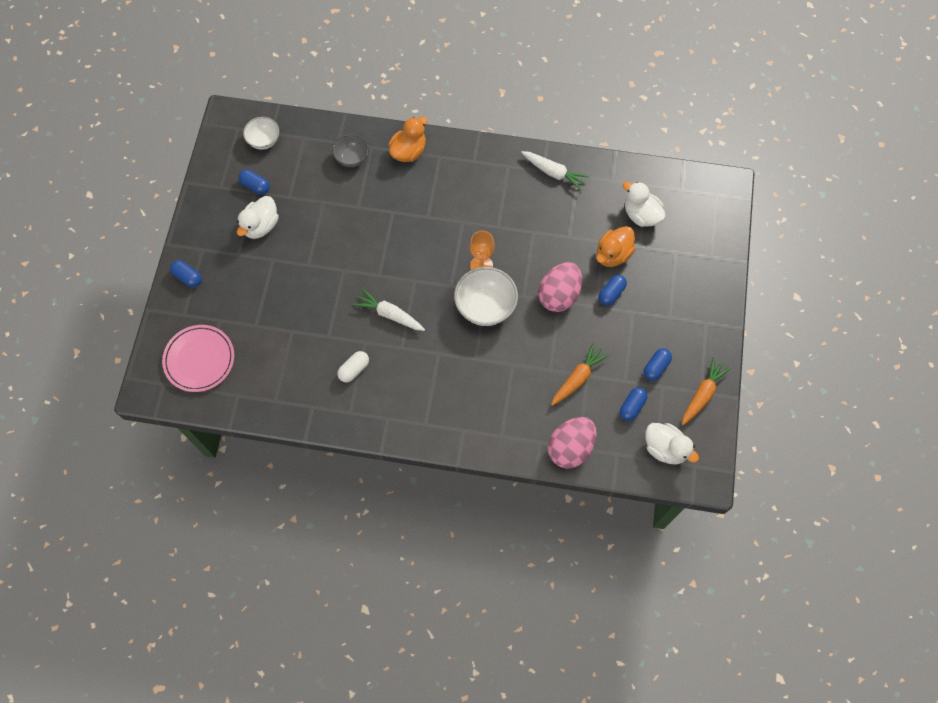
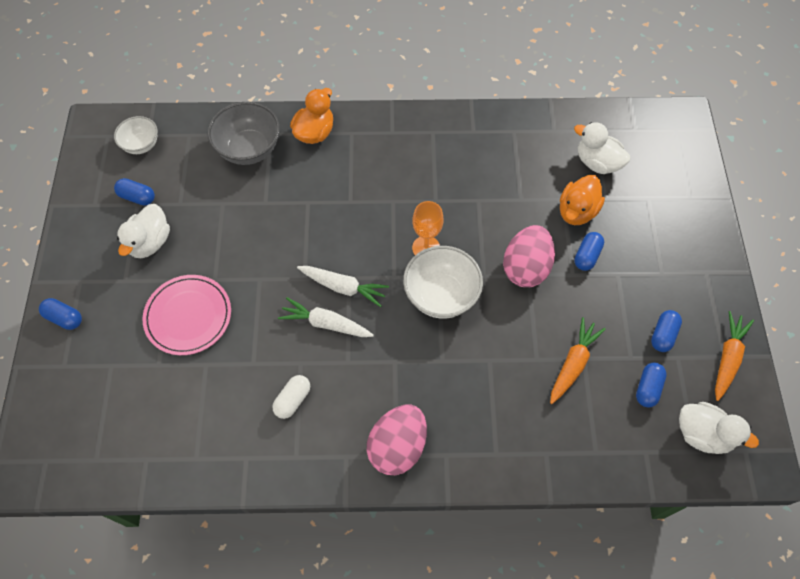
camera: 10 degrees left, 5 degrees down
pink plate [162,325,234,392] -> pink plate moved to [142,275,231,355]
grey bowl [332,134,369,167] -> grey bowl [208,102,280,165], size x1.64
white carrot [521,151,590,191] -> white carrot moved to [297,266,389,307]
pink egg [548,417,597,469] -> pink egg moved to [367,405,427,475]

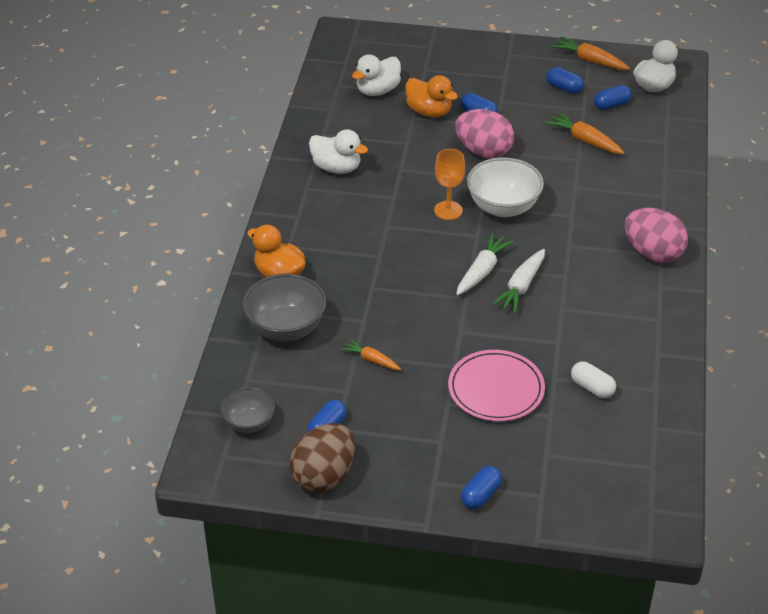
camera: 80 degrees left, 20 degrees down
white bowl [114,116,158,154] -> grey bowl [221,388,275,433]
white duck [117,204,170,258] -> white duck moved to [309,129,368,174]
white capsule [272,375,310,419] -> white capsule moved to [571,361,616,398]
blue capsule [636,363,667,407] -> blue capsule turned 60 degrees counterclockwise [594,85,632,110]
none -> brown egg [289,423,355,492]
none -> orange carrot [341,339,401,370]

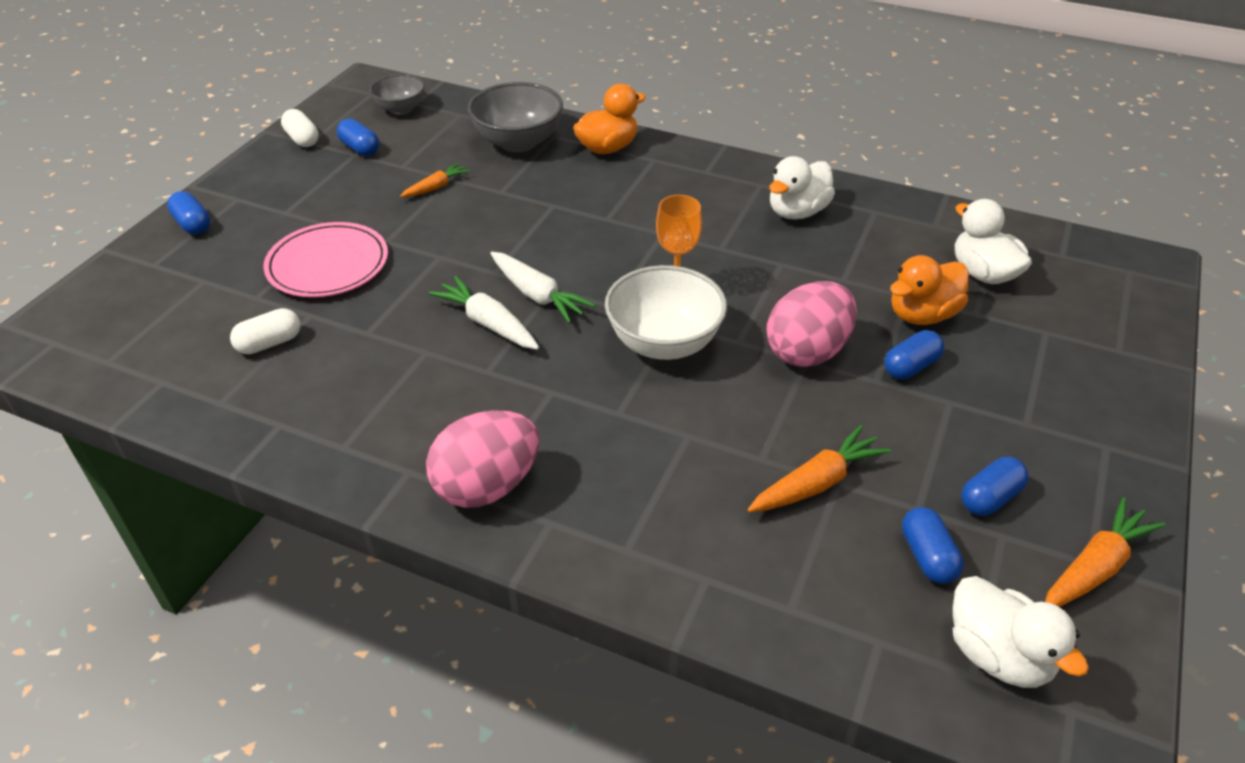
camera: 105 degrees right, 0 degrees up
brown egg [289,423,355,492] -> white capsule [281,109,319,147]

